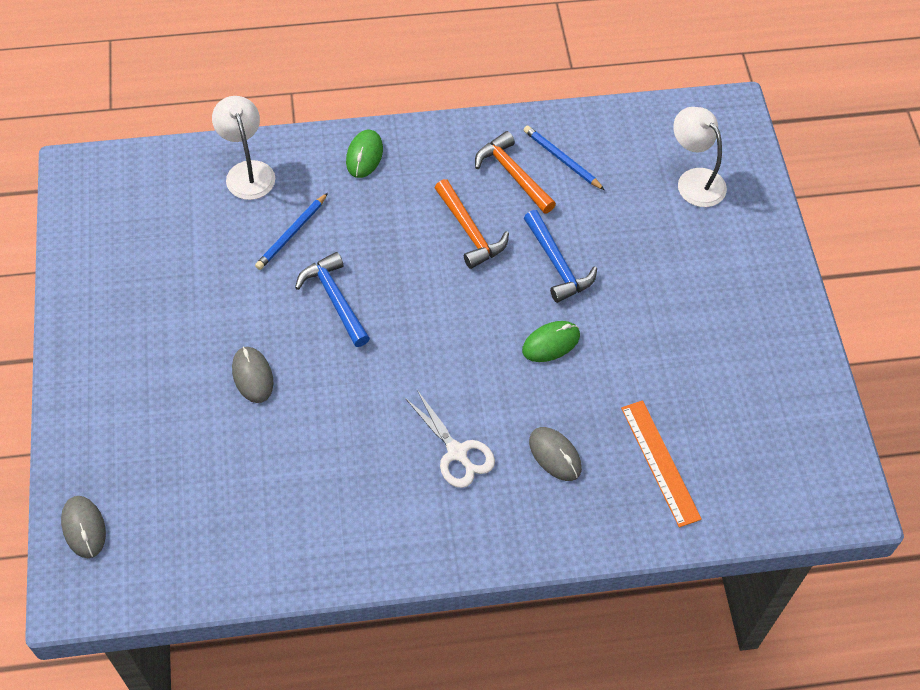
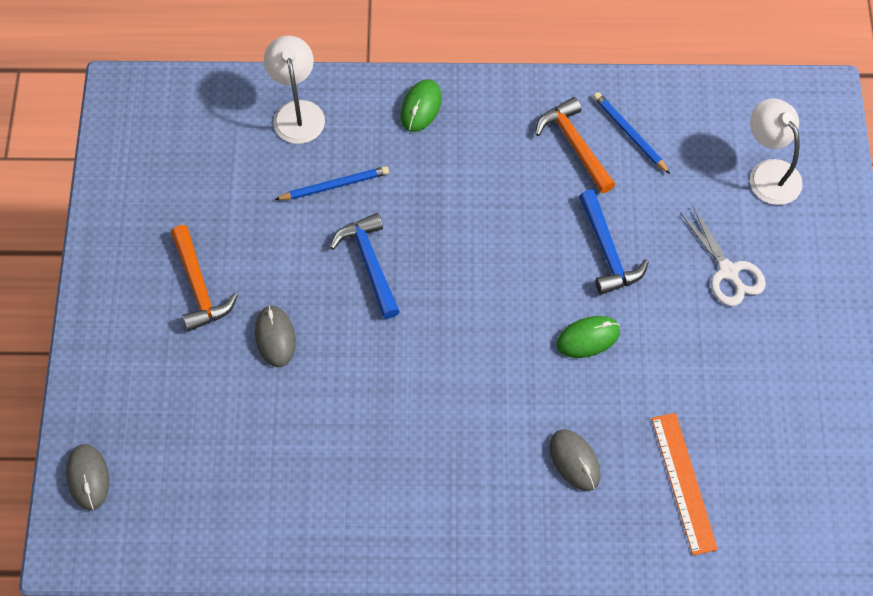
camera: 10 degrees right, 5 degrees up
blue pencil [255,193,328,270] -> blue pencil turned 150 degrees counterclockwise [274,166,389,200]
white scissors [405,390,495,488] -> white scissors moved to [680,206,766,306]
orange hammer [435,179,509,269] -> orange hammer moved to [171,225,238,331]

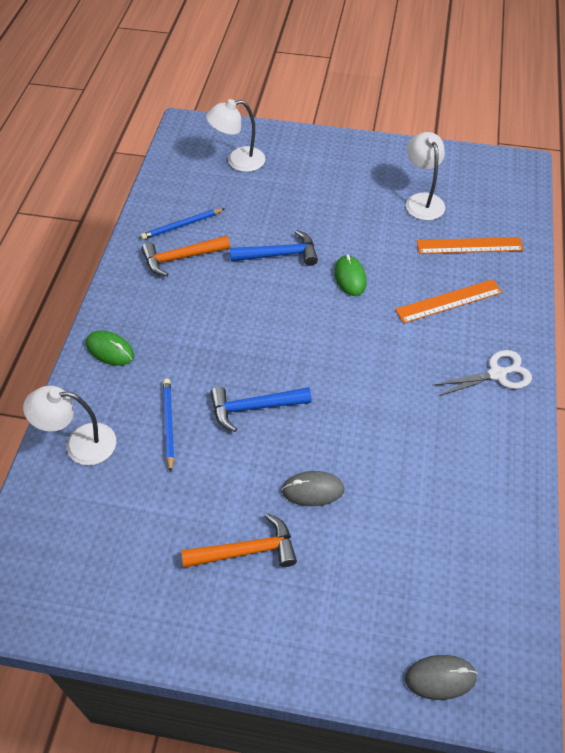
camera: 80 degrees left, 10 degrees down
grey mouse [550,429,601,491] -> orange ruler [395,279,502,323]
white scissors [680,206,766,306] -> white scissors moved to [432,350,532,396]
none -> white lamp [406,132,445,220]

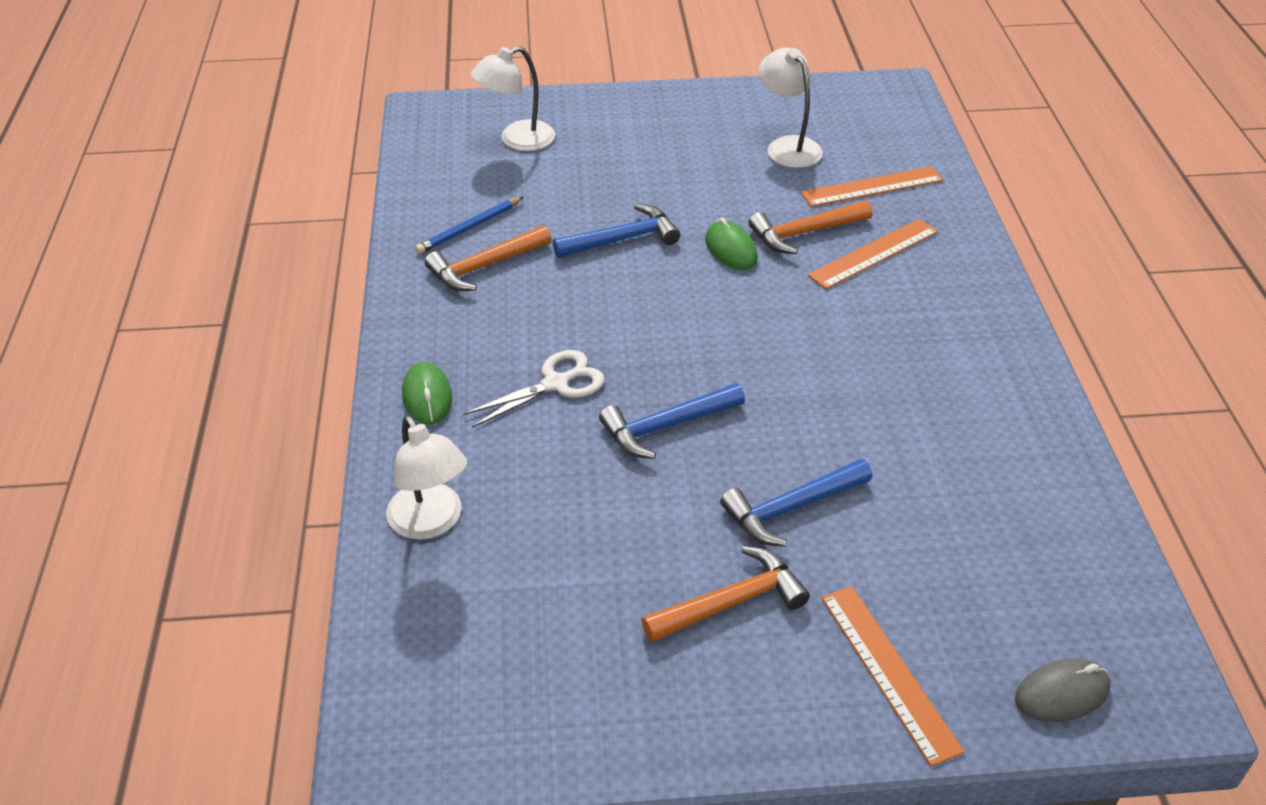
camera: 15 degrees left, 10 degrees down
white lamp [23,386,116,465] -> white lamp turned 105 degrees counterclockwise [386,415,467,539]
green mouse [86,330,134,366] -> green mouse turned 60 degrees clockwise [402,362,452,424]
blue pencil [163,379,174,472] -> none
grey mouse [282,471,344,506] -> blue hammer [720,459,872,547]
white scissors [432,350,532,396] -> white scissors moved to [463,350,605,428]
none -> orange hammer [748,200,873,254]
none -> orange ruler [821,586,964,767]

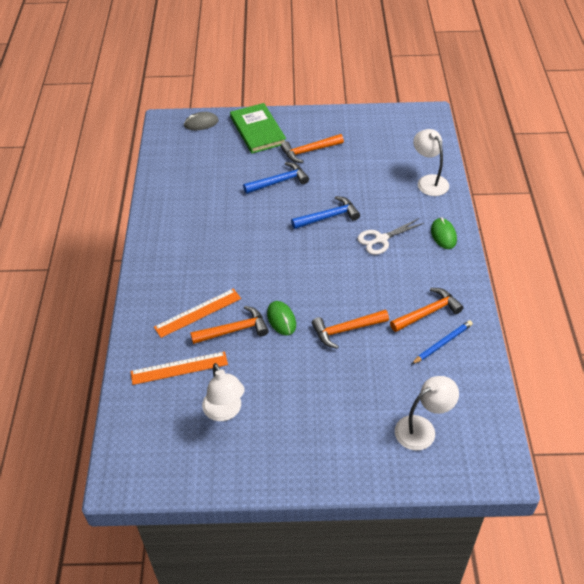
camera: 175 degrees left, 5 degrees up
blue hammer [553,204,680,258] -> orange hammer [312,310,389,349]
orange ruler [821,586,964,767] -> green book [230,103,286,154]

